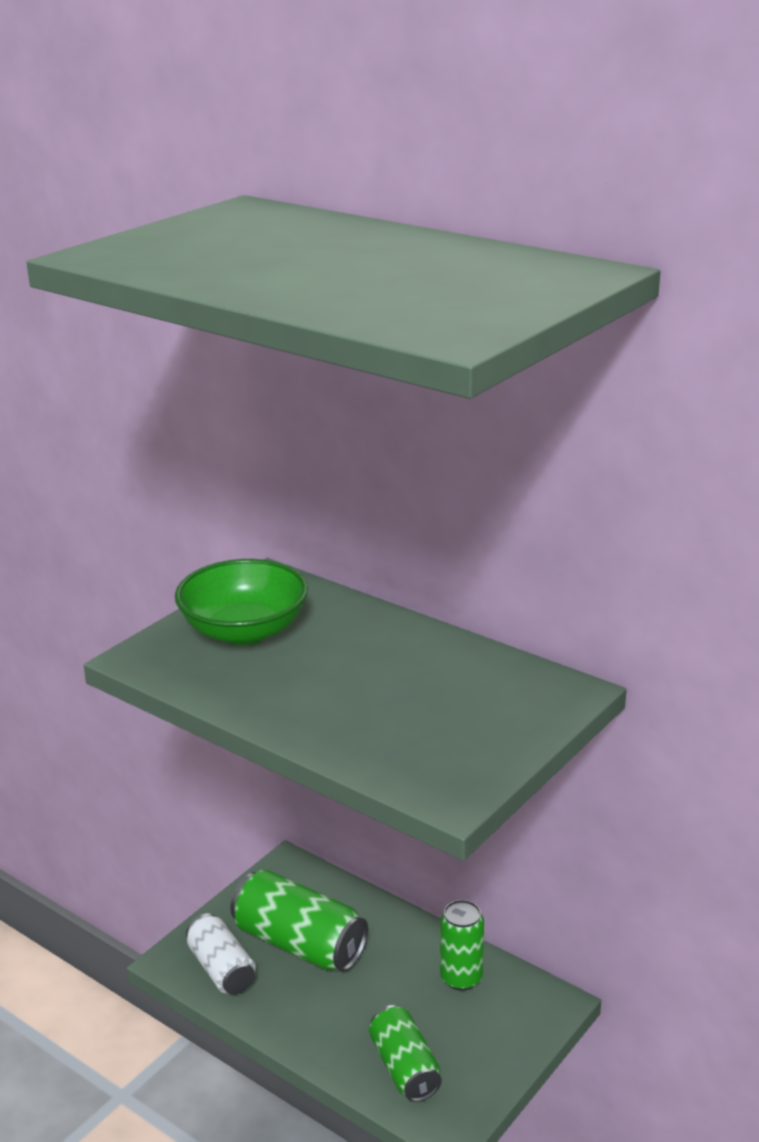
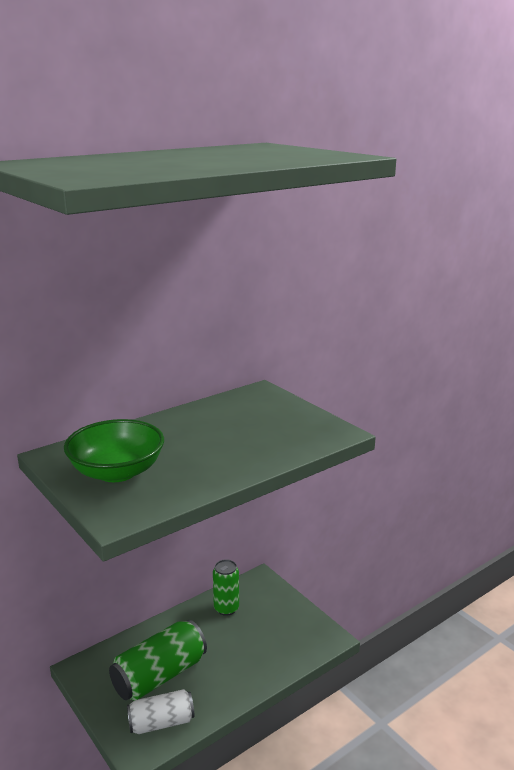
camera: 75 degrees left, 5 degrees down
green can [369,1005,442,1102] -> none

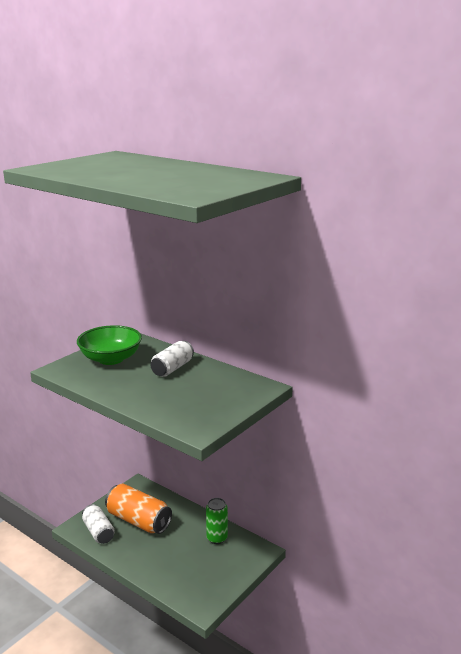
camera: 75 degrees right, 0 degrees up
green can [109,620,207,701] -> orange can [105,484,172,534]
none -> white can [150,341,194,377]

